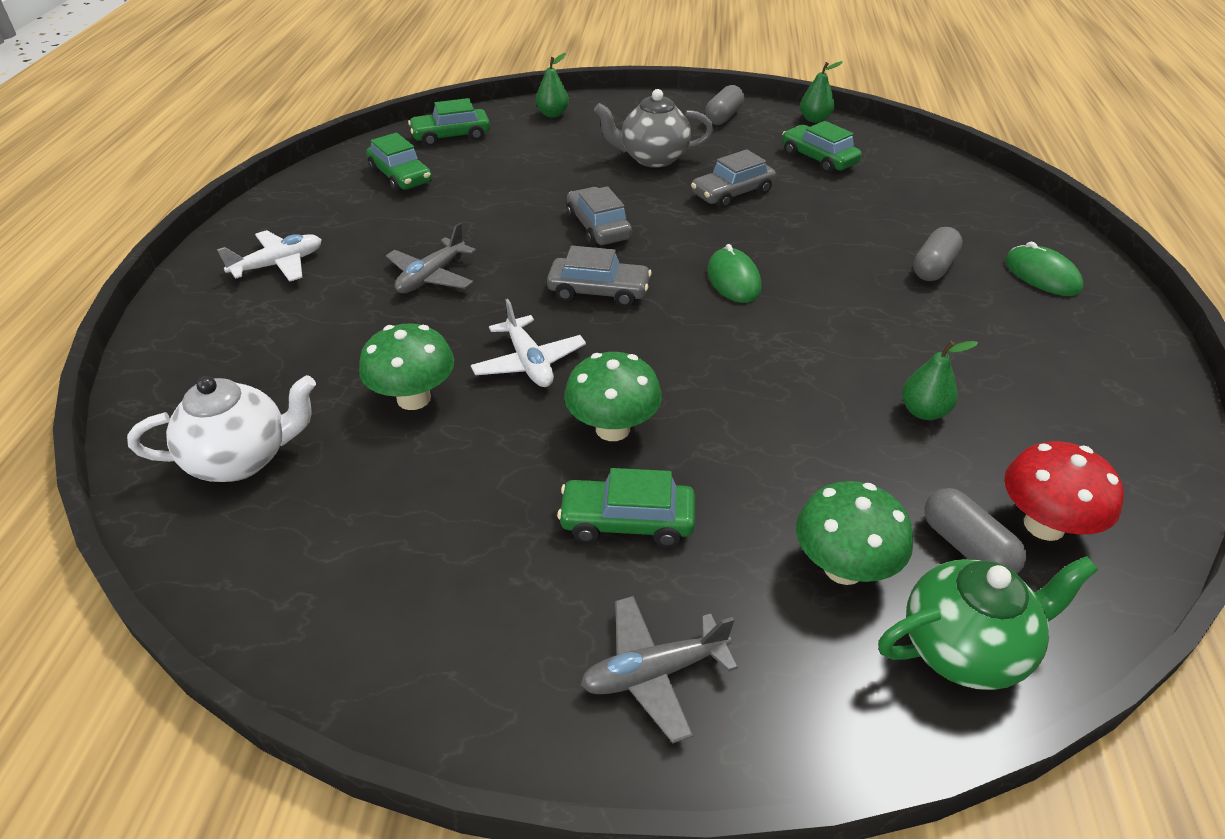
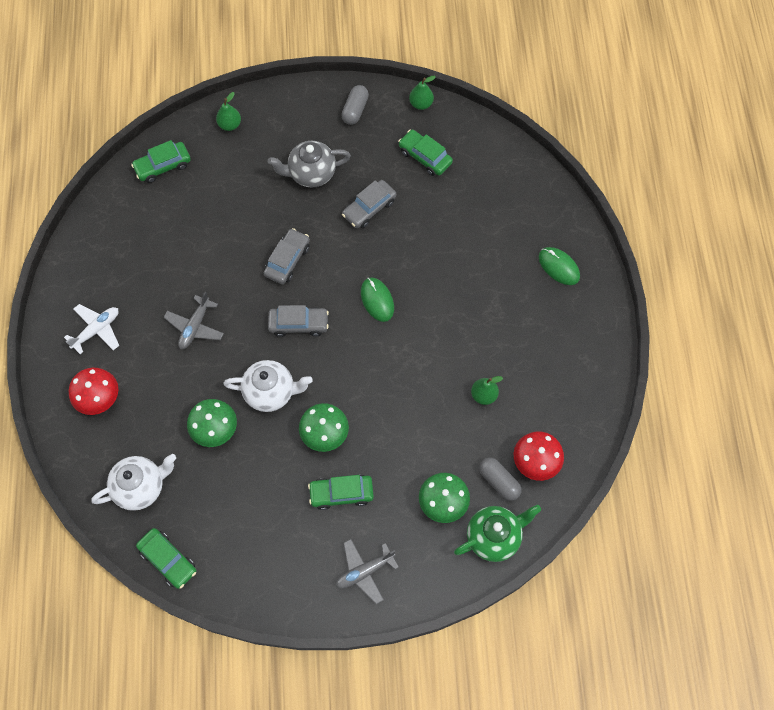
camera: 10 degrees left, 25 degrees up
green car [366,133,432,192] -> green car moved to [136,528,197,589]
white plane [471,299,586,387] -> white teapot [223,360,313,412]
grey car [567,186,632,246] -> grey car turned 60 degrees clockwise [264,228,310,284]
grey capsule [913,227,963,281] -> none
none -> red mushroom [69,368,118,415]

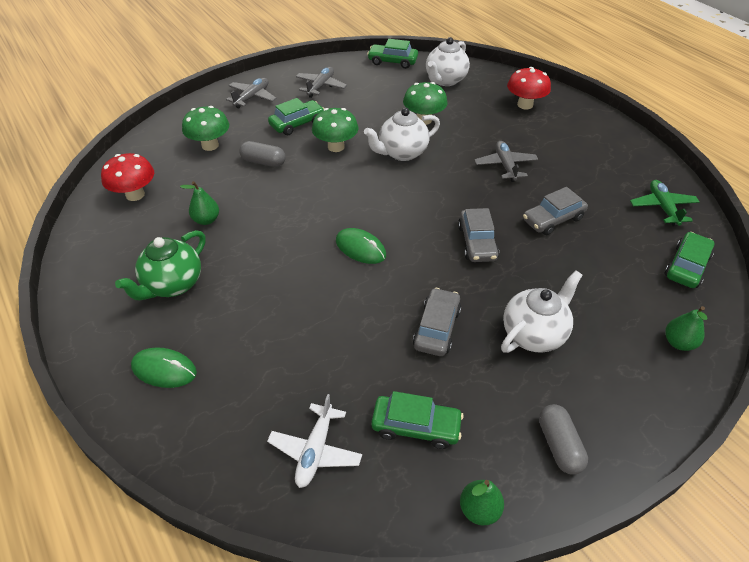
camera: 150 degrees right, 20 degrees down
white plane [64,304,119,354] -> white plane moved to [267,394,362,488]
grey teapot [268,141,351,188] -> white teapot [501,270,582,353]
grey car [268,305,329,337] -> grey car moved to [523,187,588,235]
green teapot [454,505,541,562] -> green teapot moved to [115,230,206,300]
grey capsule [479,458,521,501] -> grey capsule moved to [239,141,286,167]
none -> grey plane [296,67,347,98]
none -> green plane [630,180,700,227]

